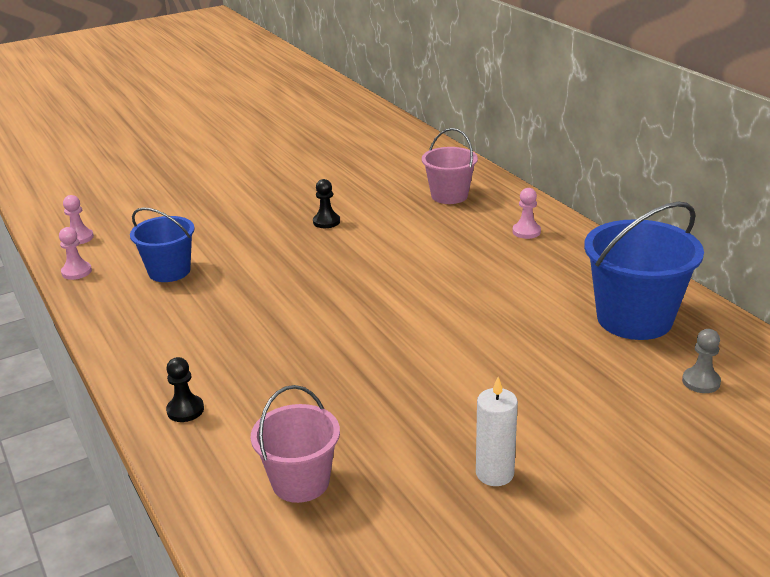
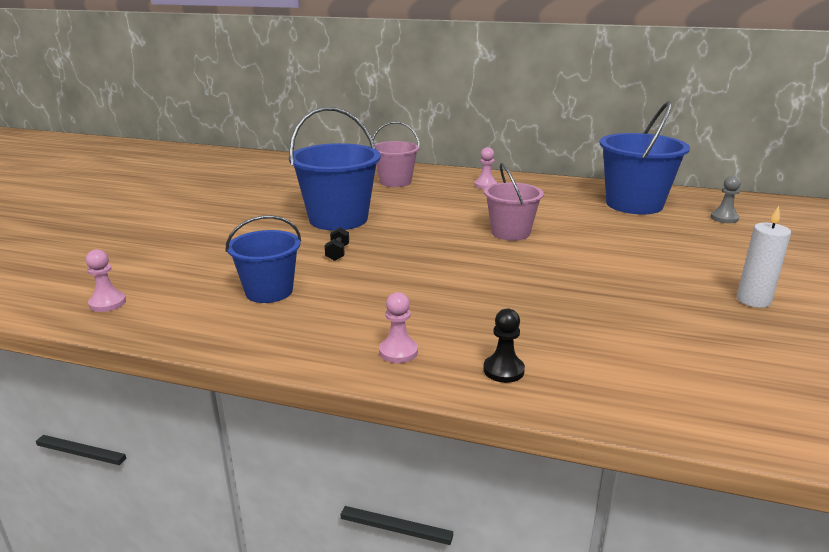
camera: 45 degrees left, 5 degrees down
pink pawn [59,227,92,280] -> pink pawn moved to [379,292,418,363]
pink bucket [251,385,340,503] -> pink bucket moved to [484,163,544,241]
black pawn [313,179,340,228] -> blue bucket [289,107,381,231]
none -> black dumbbell [325,227,349,261]

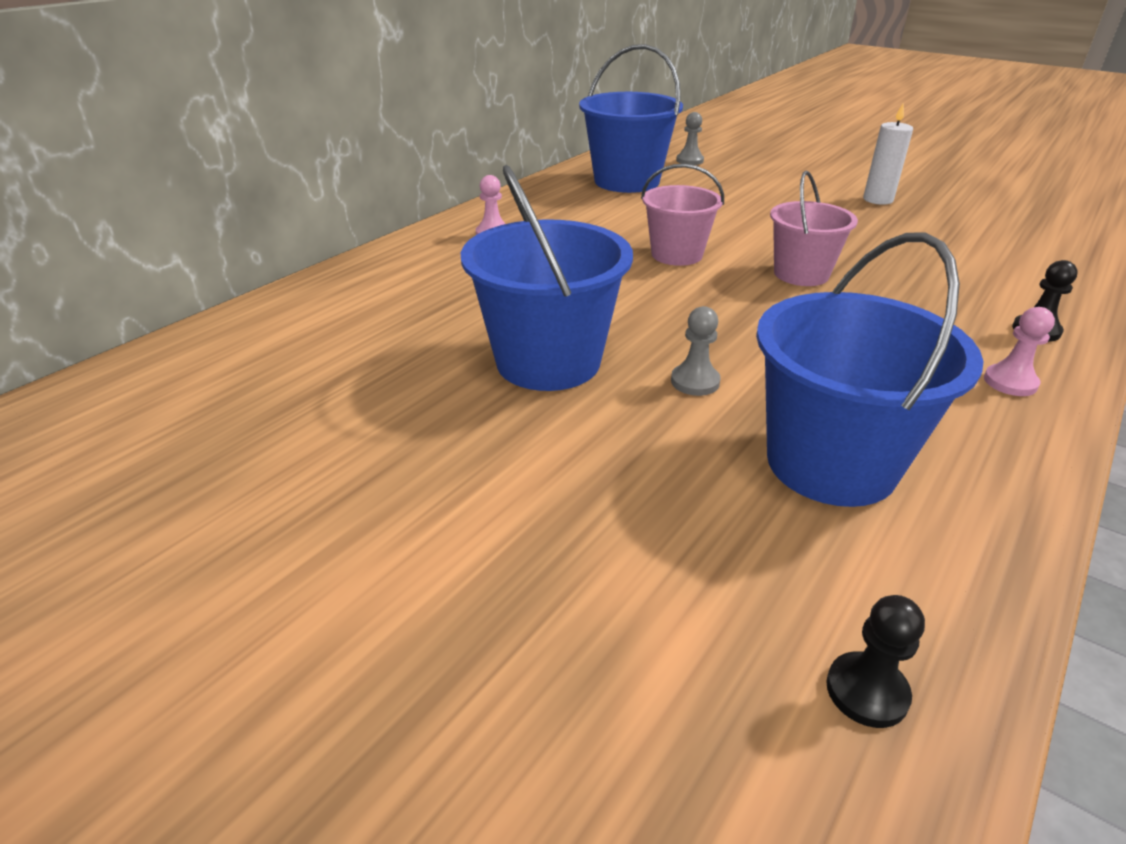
camera: 70 degrees left, 10 degrees up
pink pawn [86,249,126,312] -> black pawn [826,595,925,728]
blue bucket [225,215,301,303] -> blue bucket [756,232,984,507], size x1.59
black dumbbell [325,227,349,261] -> grey pawn [671,306,721,396]
pink bucket [370,121,420,187] -> pink bucket moved to [770,170,858,286]

